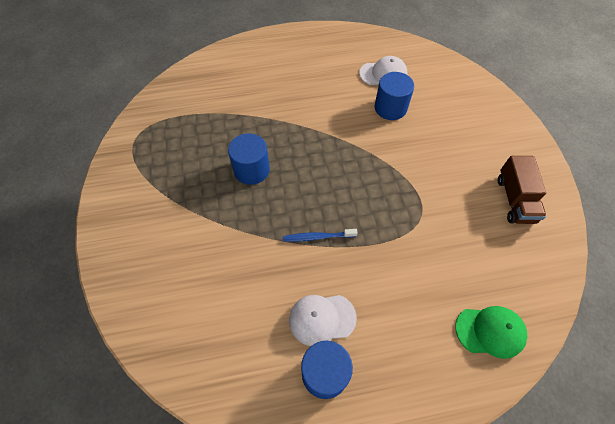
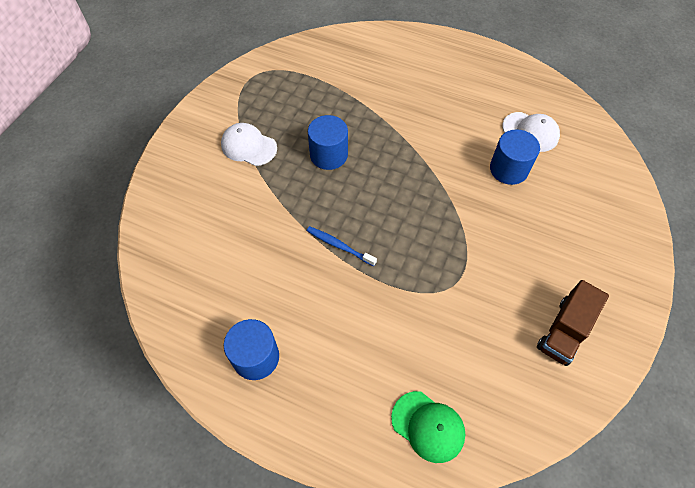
camera: 35 degrees right, 0 degrees up
white cap [289,295,357,346] -> white cap moved to [221,123,277,166]

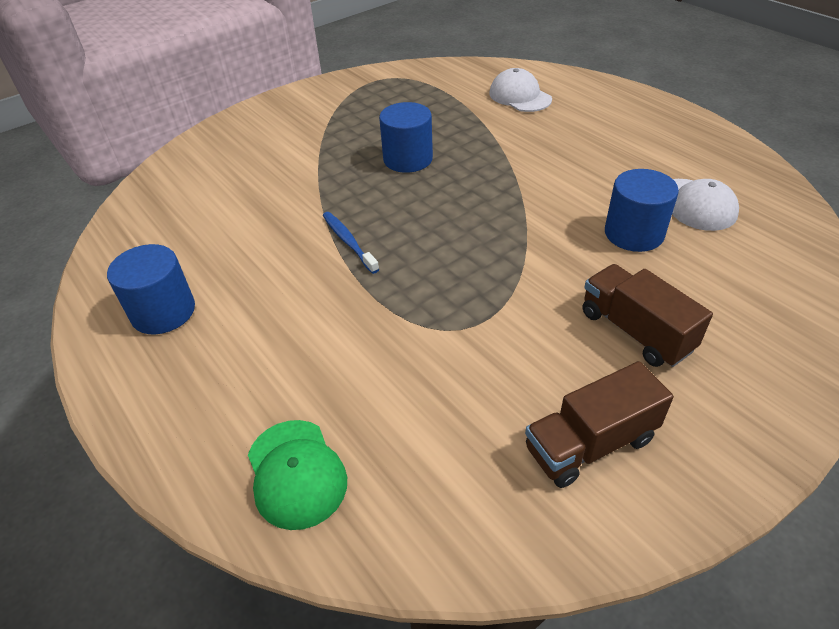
camera: 30 degrees right, 15 degrees down
white cap [221,123,277,166] -> white cap moved to [489,68,552,112]
none -> brown truck [583,264,713,367]

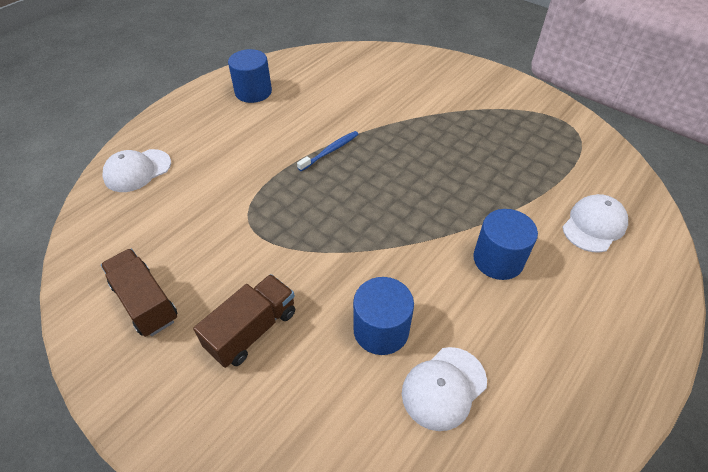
camera: 75 degrees right, 5 degrees up
green cap [248,420,347,530] -> white cap [102,149,171,192]
blue cylinder [379,102,433,173] -> blue cylinder moved to [473,209,538,280]

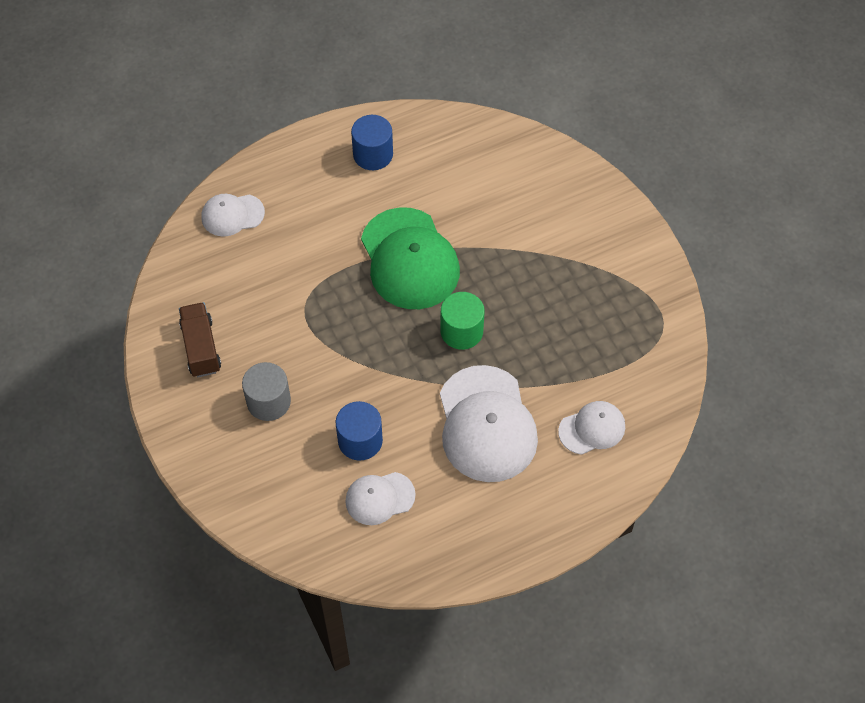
camera: 25 degrees right, 10 degrees up
brown truck [193,274,295,368] -> grey cylinder [242,362,291,421]
blue toothbrush [297,131,359,171] -> green cap [361,207,460,309]
blue cylinder [473,209,538,280] -> white cap [440,365,538,482]
none -> green cylinder [440,292,485,350]

